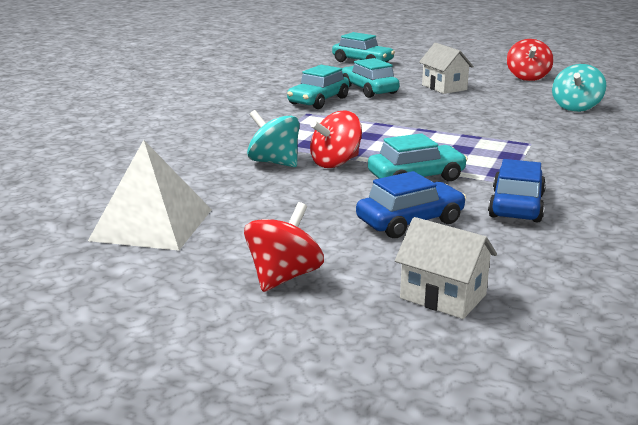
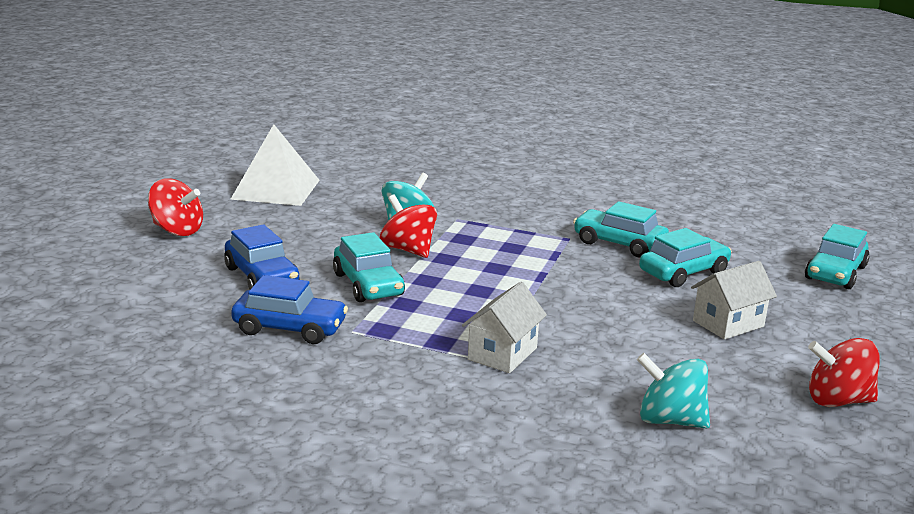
camera: 85 degrees right, 0 degrees up
white house [395,217,497,319] -> white house moved to [462,282,547,373]

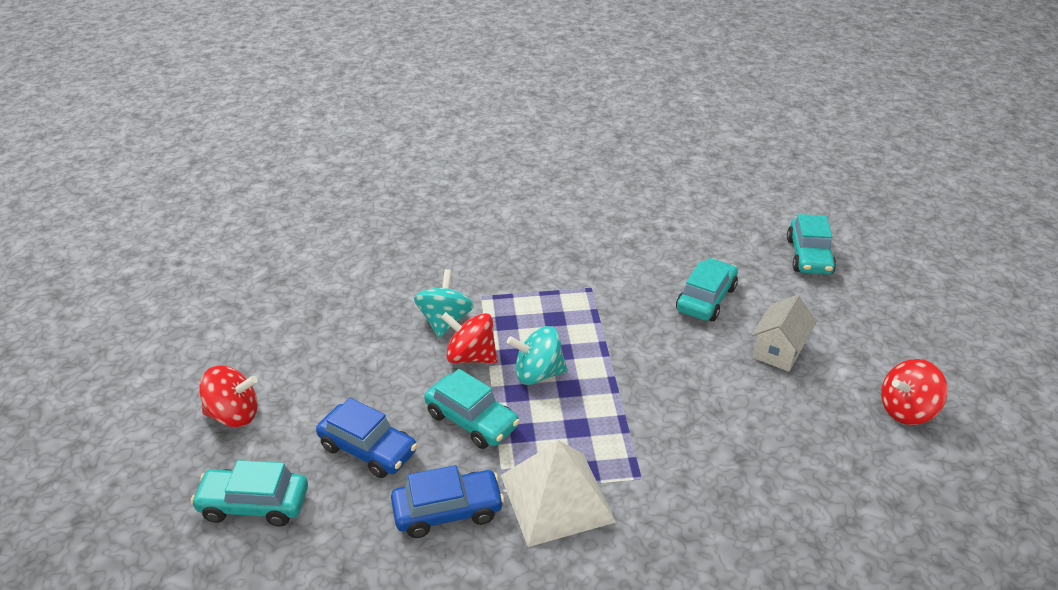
camera: 25 degrees left, 15 degrees up
white pyramid [230,124,320,206] -> white pyramid moved to [501,440,616,547]
white house [462,282,547,373] -> none
turquoise car [573,201,669,257] -> turquoise car moved to [191,460,308,527]
turquoise spinning top [637,353,710,429] -> turquoise spinning top moved to [507,326,567,385]

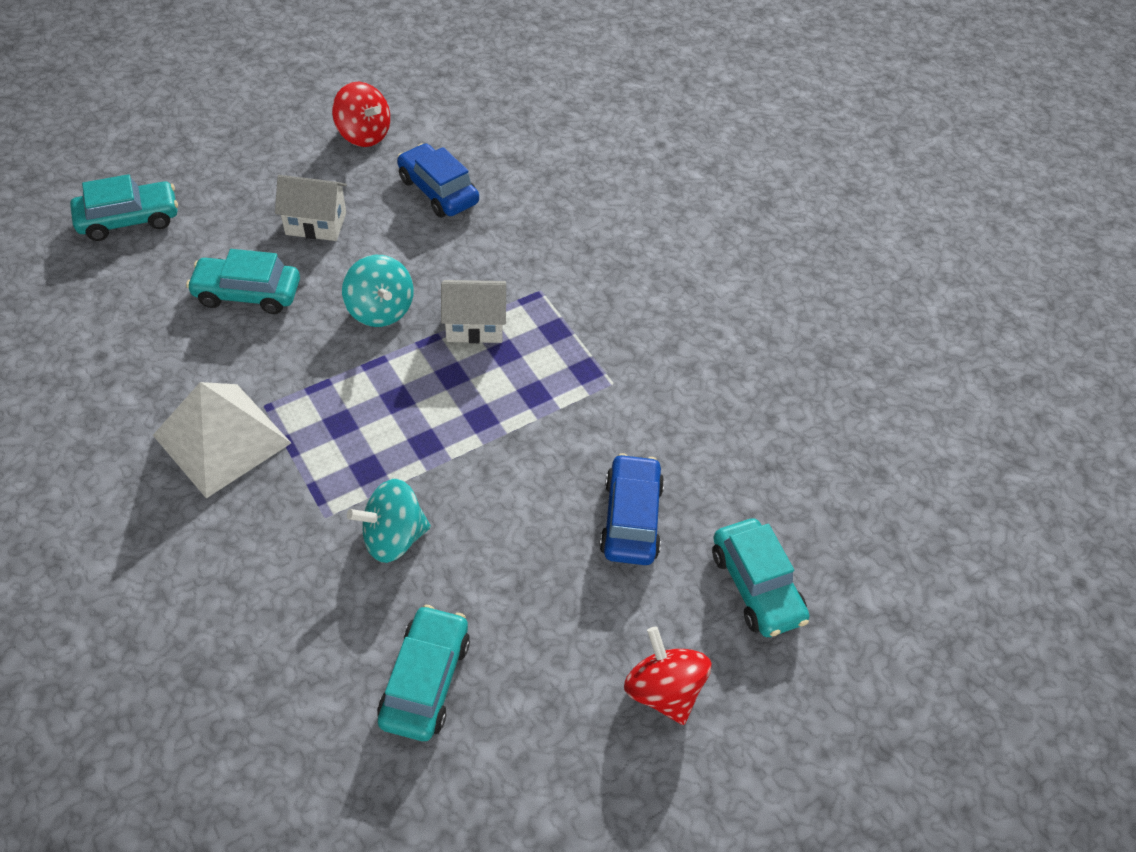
camera: 120 degrees left, 15 degrees up
blue car [391,465,504,538] -> blue car moved to [397,143,479,217]
turquoise car [424,369,520,449] -> turquoise car moved to [377,605,470,741]
red spinning top [441,312,497,363] -> none
white pyramid [501,440,616,547] -> white pyramid moved to [153,382,291,498]
turquoise spinning top [507,326,567,385] -> turquoise spinning top moved to [342,255,414,327]
none -> white house [441,280,506,343]

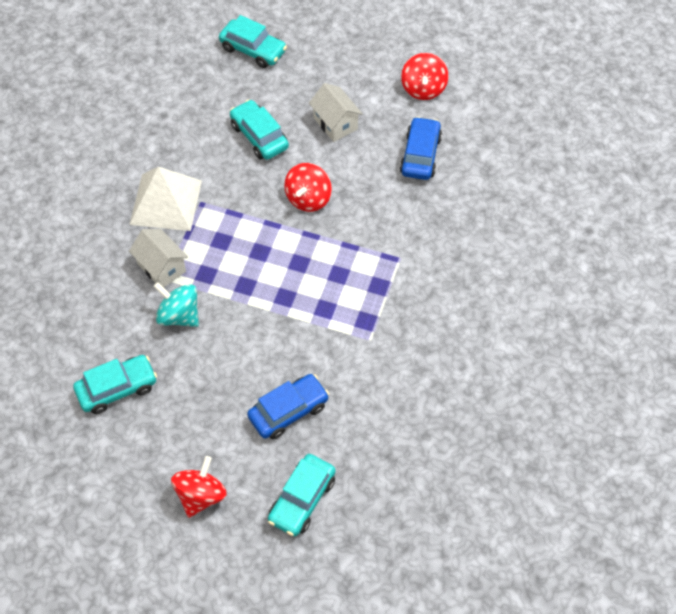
camera: 55 degrees right, 5 degrees up
turquoise spinning top [342,255,414,327] -> red spinning top [284,163,332,212]
white house [441,280,506,343] -> white house moved to [129,229,188,288]

